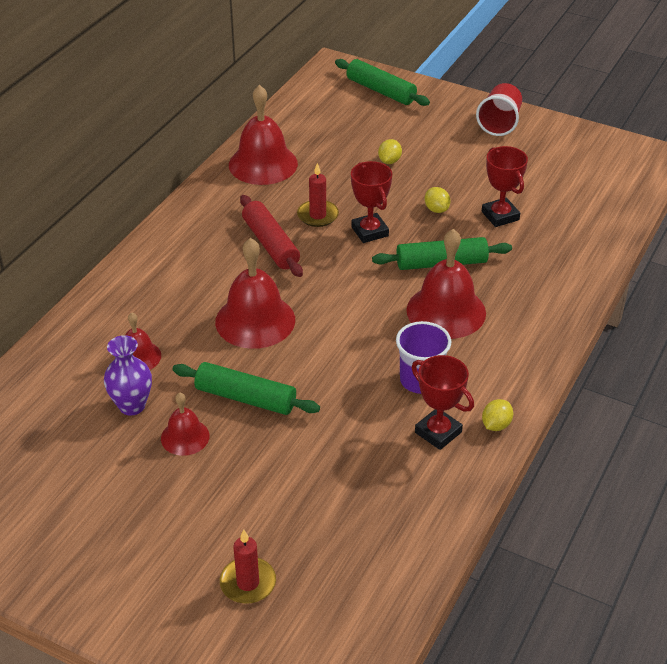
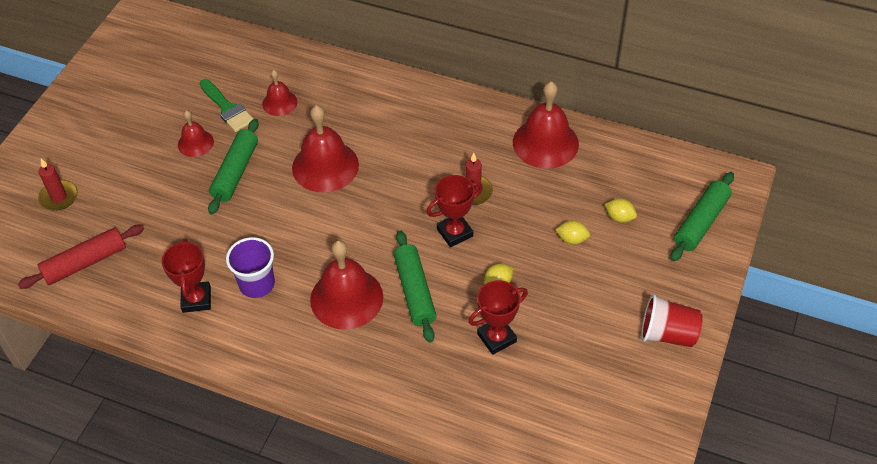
camera: 85 degrees right, 10 degrees up
purple vase [104,335,152,416] -> green brush [200,79,254,132]
red rolling pin [240,195,303,277] -> red rolling pin moved to [18,225,144,289]
red trophy [412,355,474,450] -> red trophy turned 45 degrees counterclockwise [161,239,211,313]
yellow lemon [482,399,513,431] -> yellow lemon moved to [605,198,637,223]

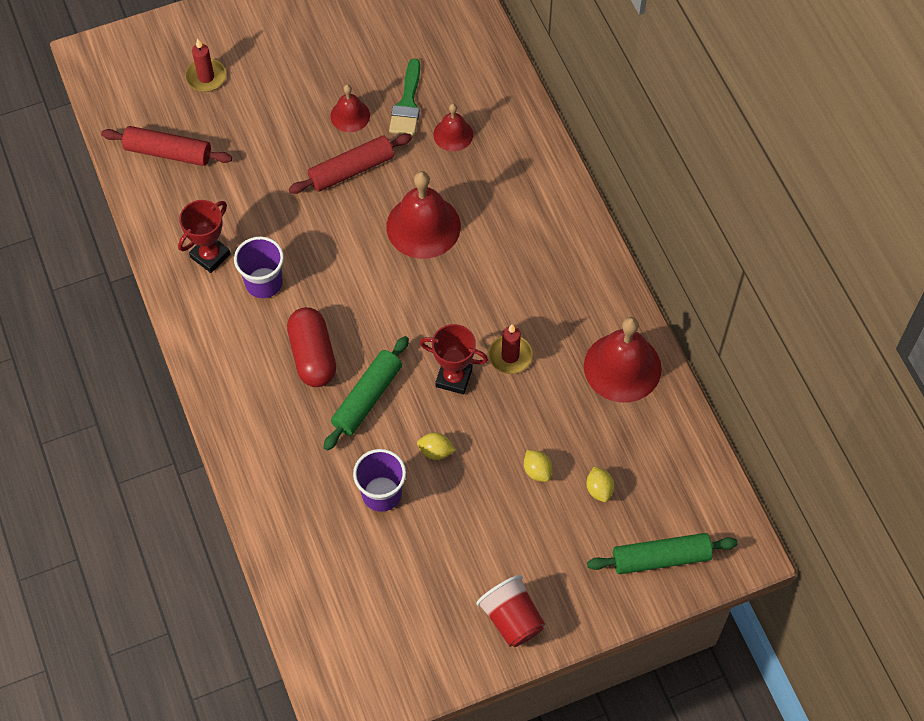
camera: 45 degrees right, 10 degrees up
green rolling pin [208,119,259,215] -> red rolling pin [289,134,412,194]
red bell [310,240,383,330] -> red capsule [287,307,336,387]
red trophy [469,280,528,355] -> purple cup [353,449,406,512]

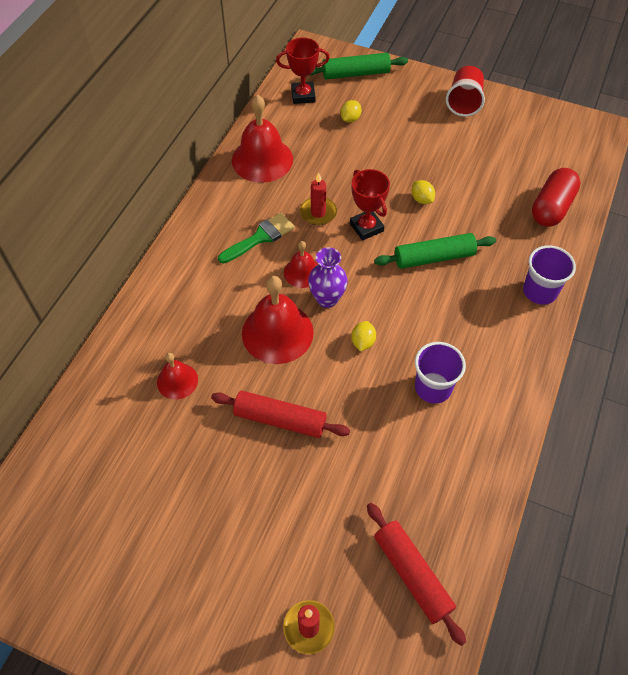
camera: 135 degrees left, 5 degrees down
red trophy [178,200,230,273] -> red trophy moved to [276,38,330,104]
red capsule [287,307,336,387] -> red capsule moved to [532,168,580,227]
red bell [330,84,370,132] -> red bell moved to [284,241,318,288]
purple cup [353,449,406,512] -> purple cup moved to [523,245,576,305]
green brush [389,59,420,135] -> green brush moved to [218,213,295,264]
yellow lemon [524,450,552,482] -> yellow lemon moved to [351,321,376,351]
green rolling pin [587,533,738,574] -> green rolling pin turned 45 degrees counterclockwise [310,53,408,80]
none -> purple vase [308,247,347,308]

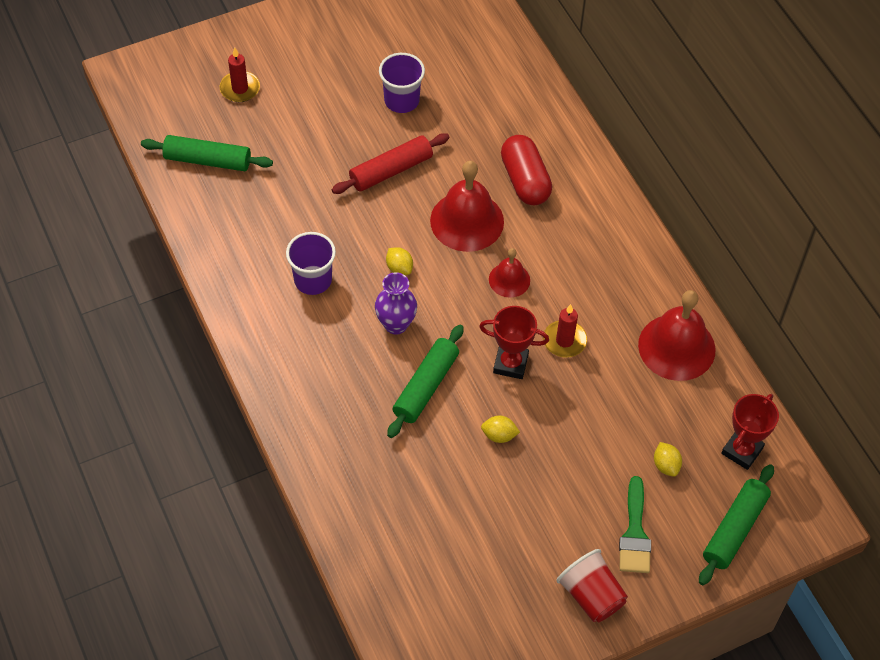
camera: 130 degrees right, 0 degrees up
red bell [157,353,198,400] -> none
green brush [218,213,295,264] -> green brush moved to [619,476,651,573]
purple vase [308,247,347,308] -> purple vase moved to [375,272,417,335]
red rolling pin [367,503,466,646] -> green rolling pin [141,135,273,171]
purple cup [523,245,576,305] -> purple cup moved to [379,53,425,113]
red capsule [532,168,580,227] -> red capsule moved to [501,135,552,205]

